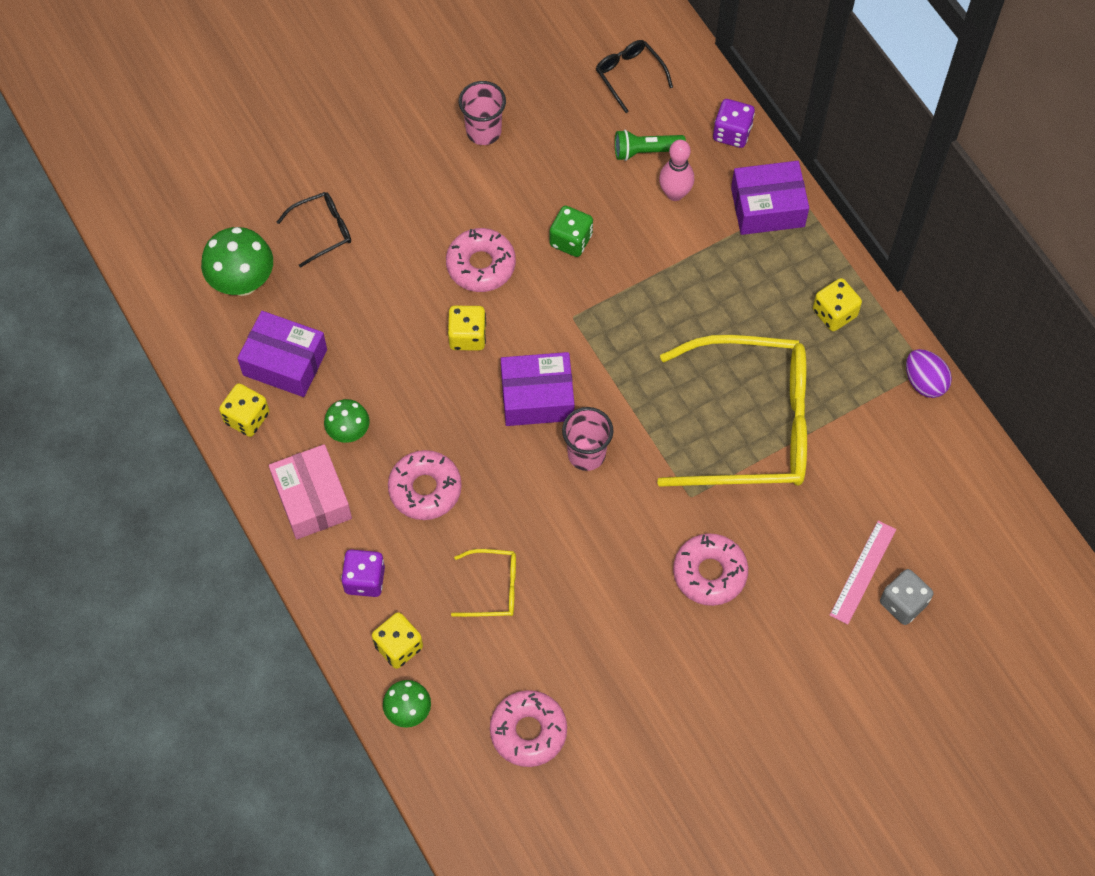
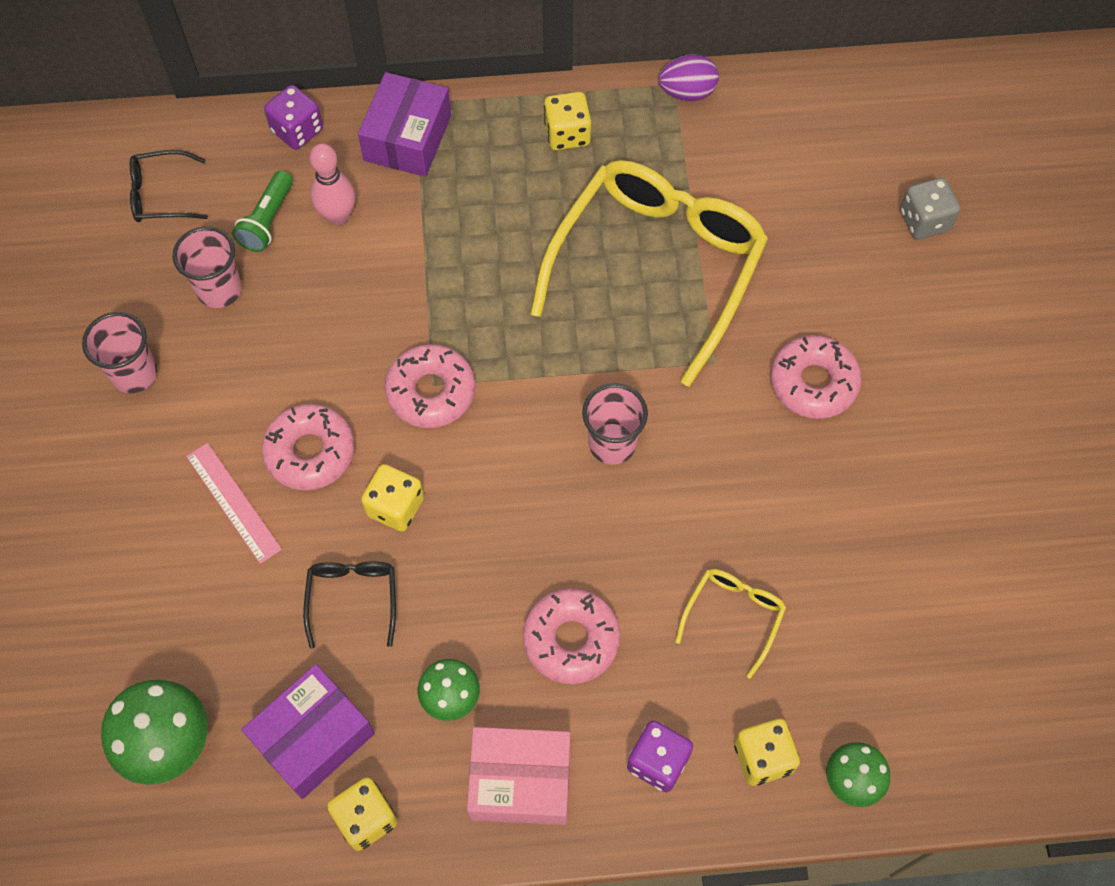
camera: 65 degrees left, 0 degrees up
black glasses [277,192,351,268] -> black glasses moved to [303,561,396,649]
pink donut [490,690,567,767] -> pink donut moved to [385,344,475,428]
purple box [501,352,575,426] -> none
green dice [550,206,593,257] -> none
pink ruler [829,520,896,625] -> pink ruler moved to [186,443,282,564]
none -> pink cup [172,226,242,308]

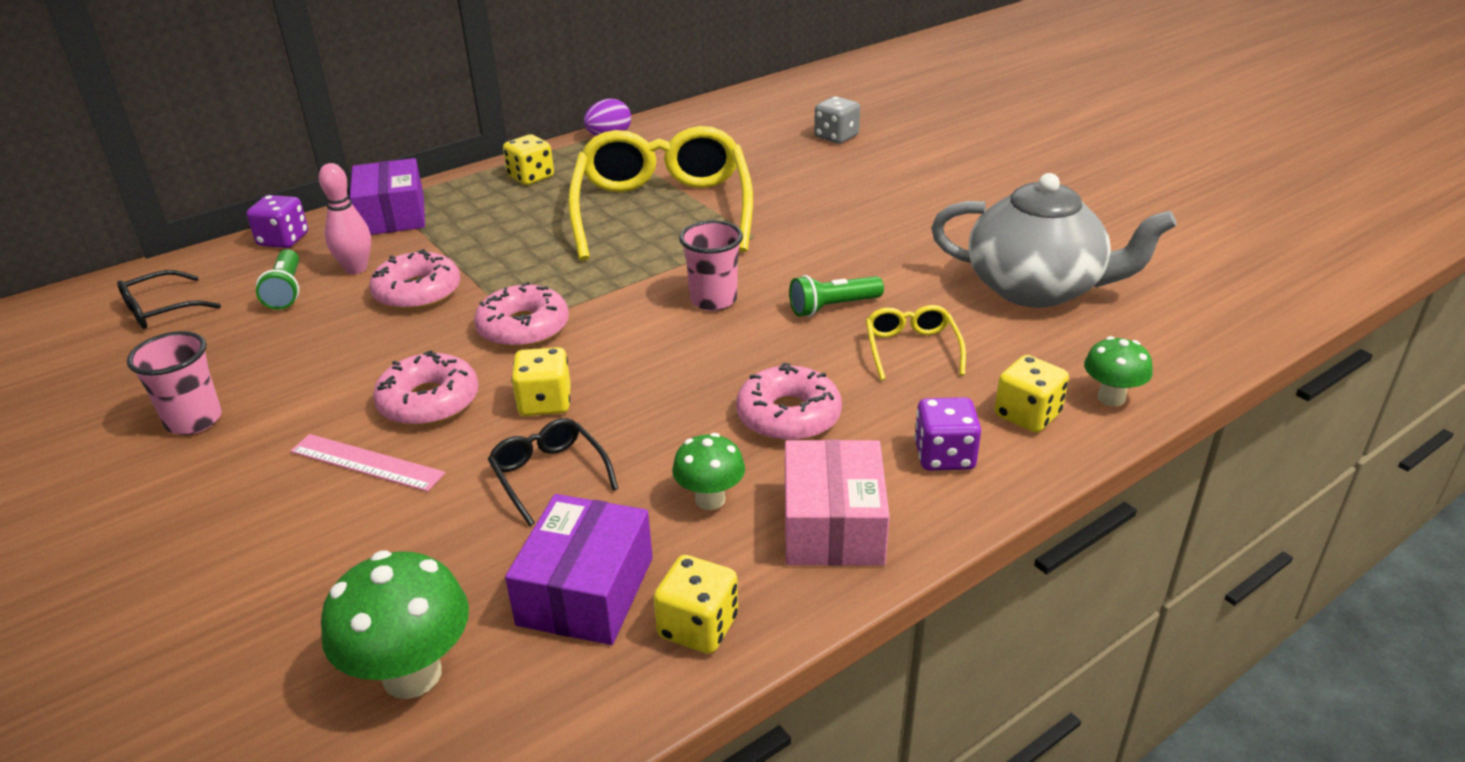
camera: 30 degrees left, 30 degrees down
pink cup [172,226,242,308] -> none
pink box [467,727,570,825] -> pink box turned 60 degrees counterclockwise [785,439,890,566]
pink donut [771,335,861,419] -> pink donut moved to [370,249,460,310]
none -> green flashlight [789,275,884,317]
none -> grey teapot [931,173,1177,308]

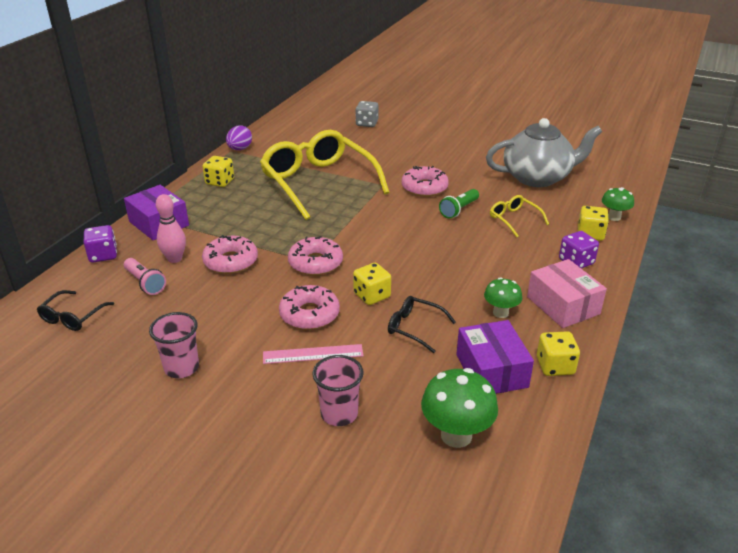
camera: 30 degrees left, 0 degrees up
green flashlight [256,249,299,310] -> pink flashlight [124,258,166,295]
pink cup [679,220,743,311] -> pink cup moved to [313,355,363,426]
pink donut [736,362,842,442] -> pink donut moved to [401,166,449,197]

